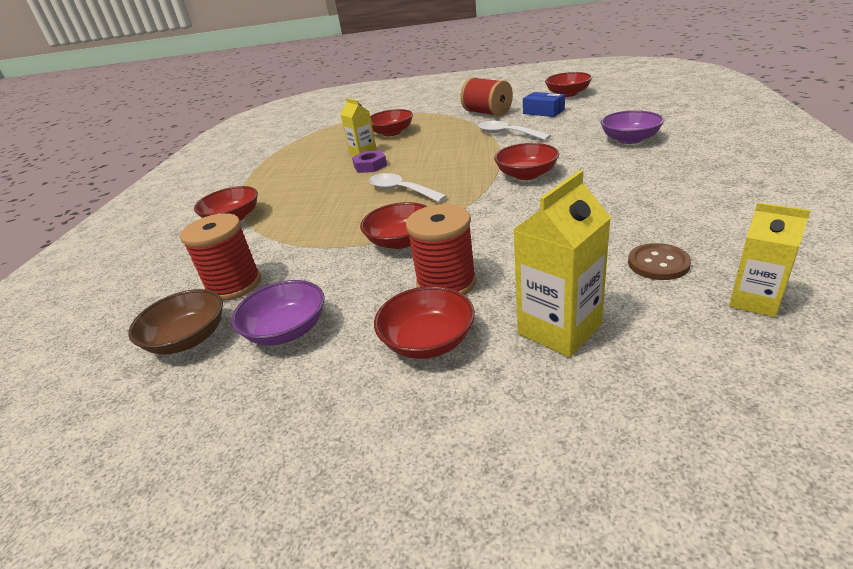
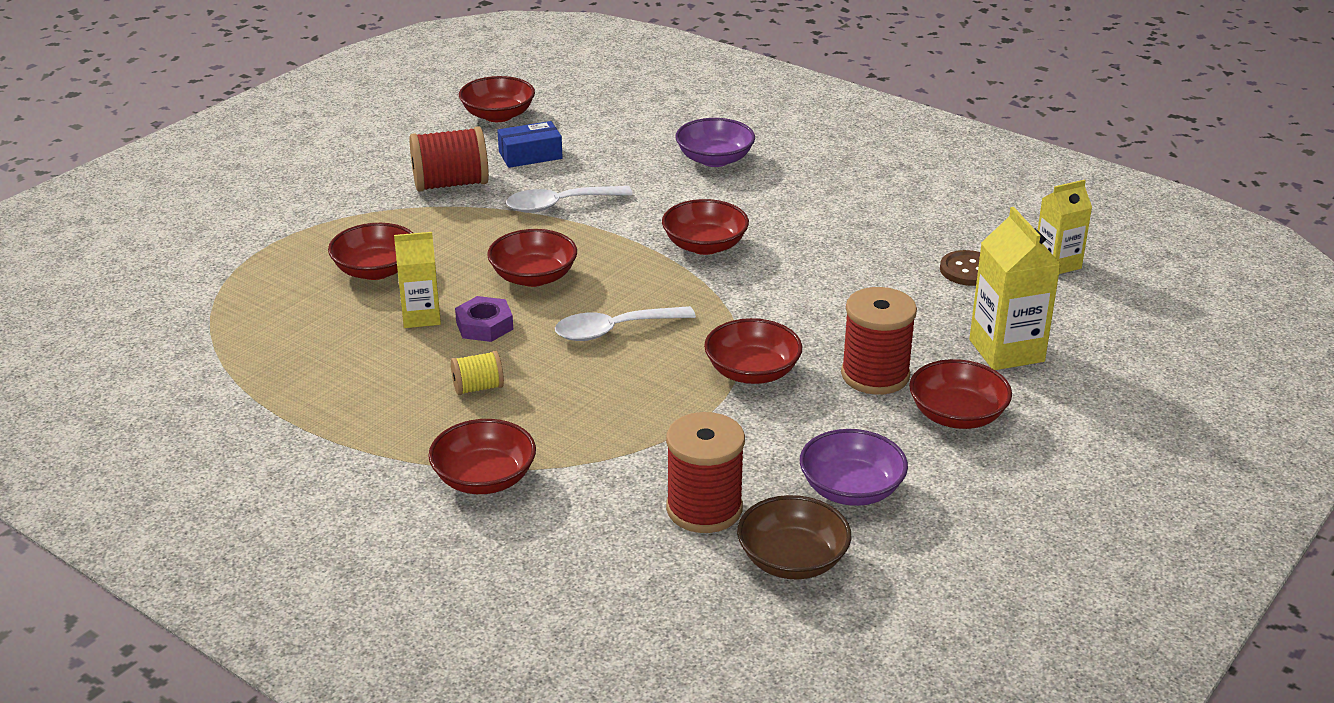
camera: 65 degrees left, 0 degrees up
none -> yellow spool [451,351,504,395]
none -> red bowl [487,229,577,287]

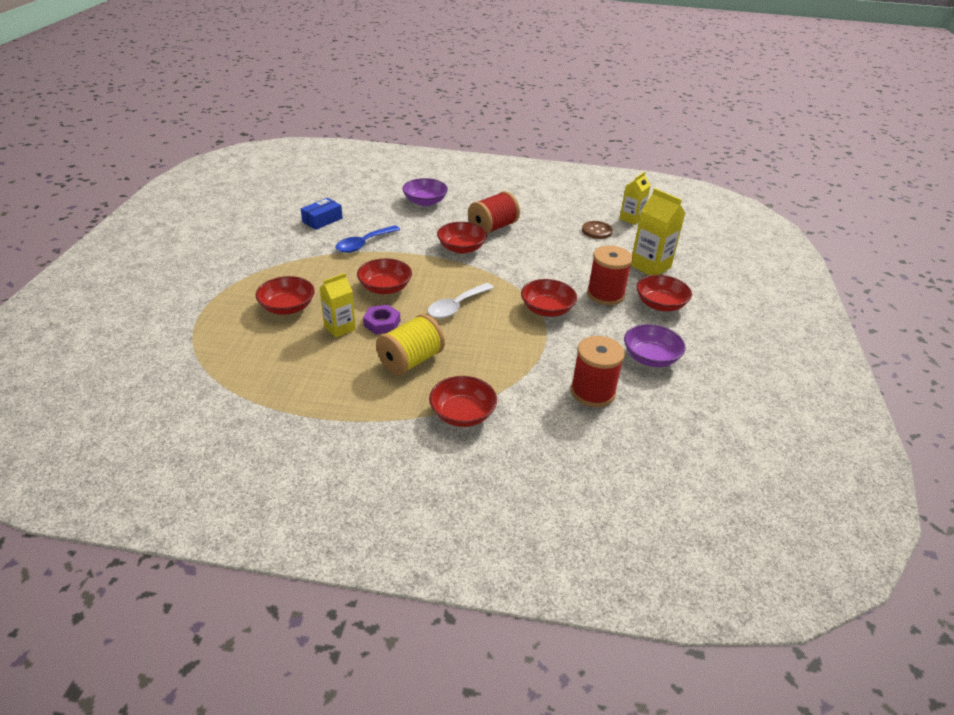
camera: 30 degrees left, 5 degrees up
red spool [409,126,489,192] -> red spool moved to [468,191,520,234]
yellow spool [451,351,504,395] -> yellow spool [376,314,445,376], size x1.85
red bowl [459,76,535,122] -> none
white spoon [506,186,633,213] -> blue spoon [335,225,400,253]
brown bowl [737,495,851,579] -> none

